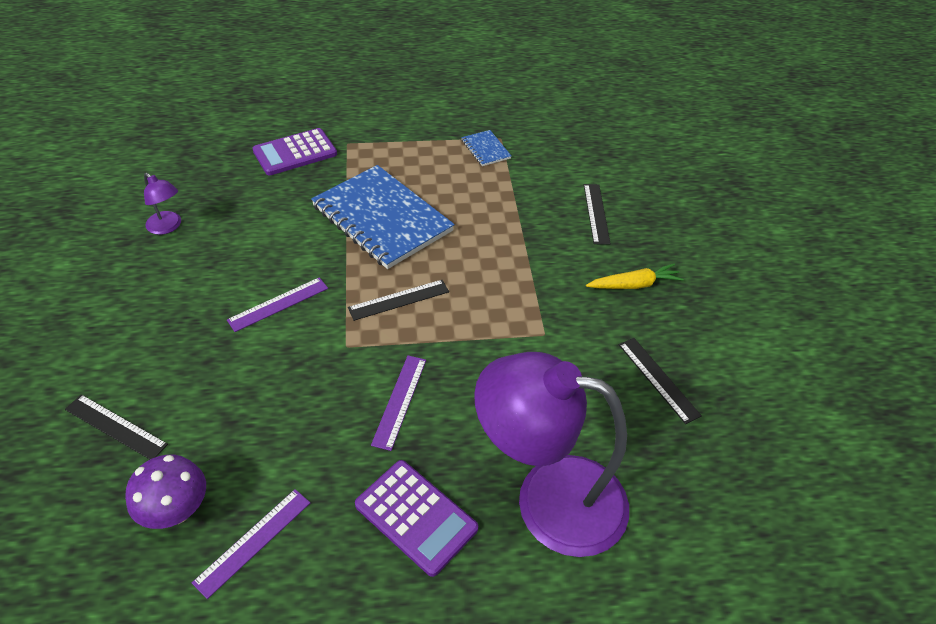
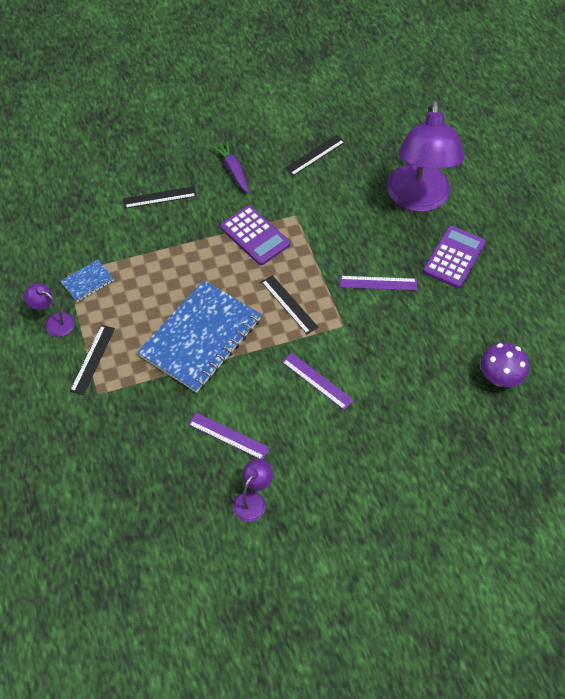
camera: 100 degrees left, 10 degrees up
black ruler [65,394,168,459] -> black ruler moved to [70,325,115,395]
purple ruler [192,489,310,599] -> purple ruler moved to [188,412,270,460]
purple calculator [253,128,337,175] -> purple calculator moved to [220,205,290,265]
yellow carrot [586,264,684,289] -> purple carrot [212,141,249,194]
none -> purple lamp [24,283,75,337]

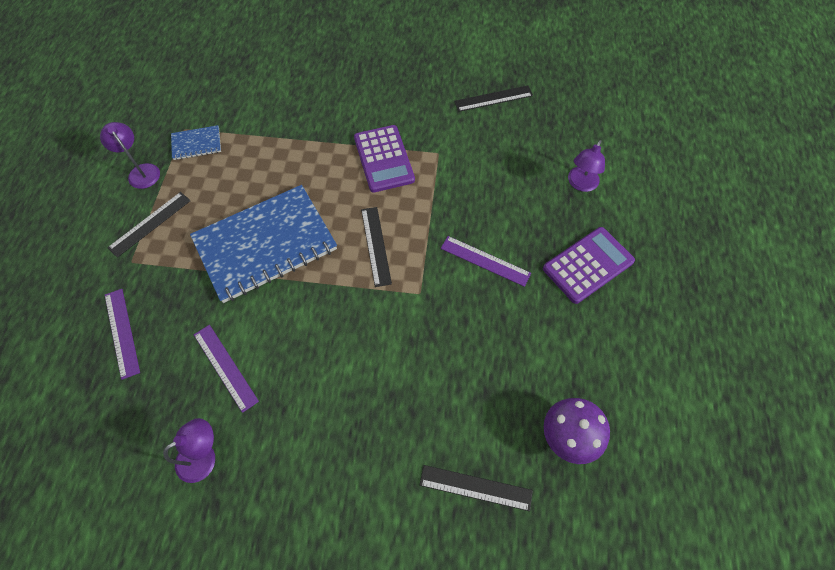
camera: 25 degrees right, 5 degrees up
black ruler [123,186,197,209] -> black ruler moved to [420,465,533,511]
purple carrot [212,141,249,194] -> none
purple ruler [282,353,354,410] -> purple ruler moved to [105,289,140,380]
purple lamp [387,100,464,212] -> purple lamp [568,140,605,192], size x0.42

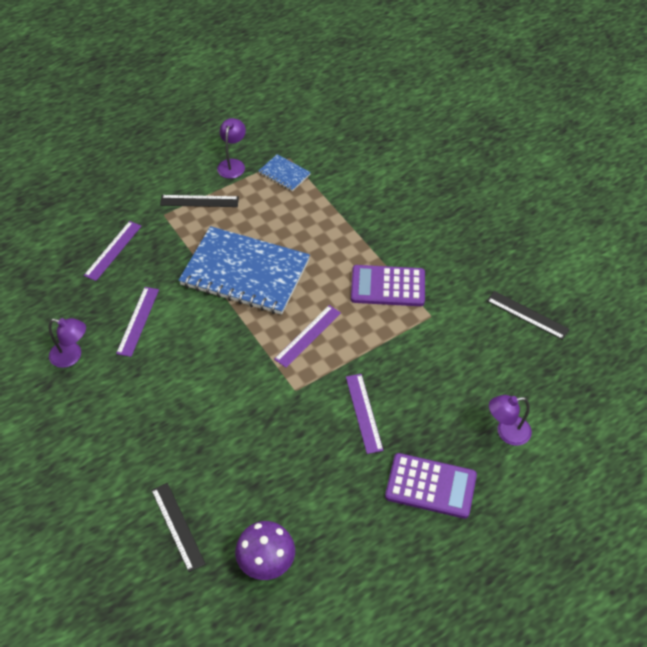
camera: 50 degrees right, 10 degrees down
purple calculator [354,125,415,193] -> purple calculator turned 60 degrees clockwise [351,265,425,306]
black ruler [361,207,392,287] -> purple ruler [274,305,341,368]

